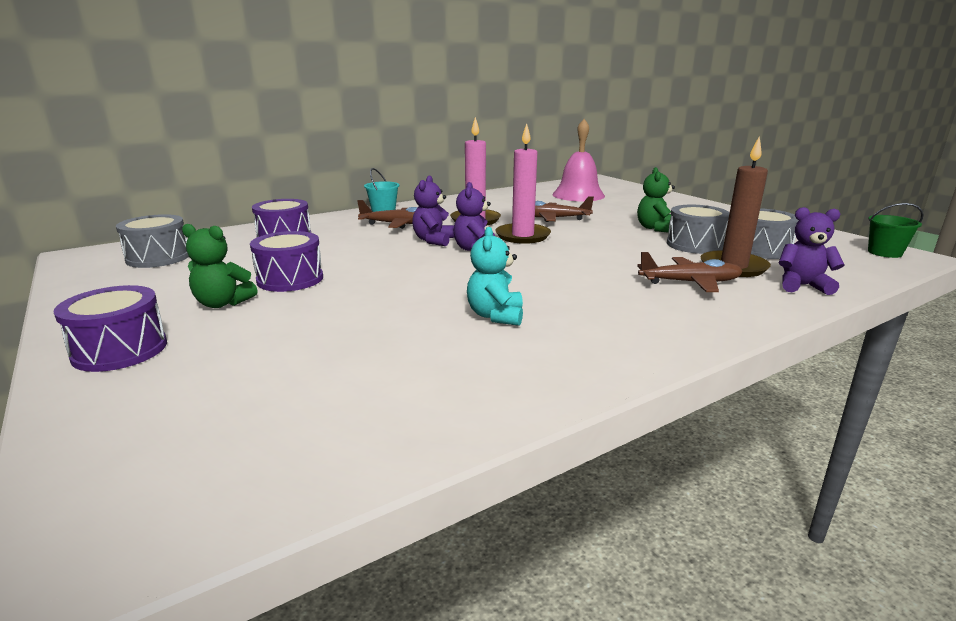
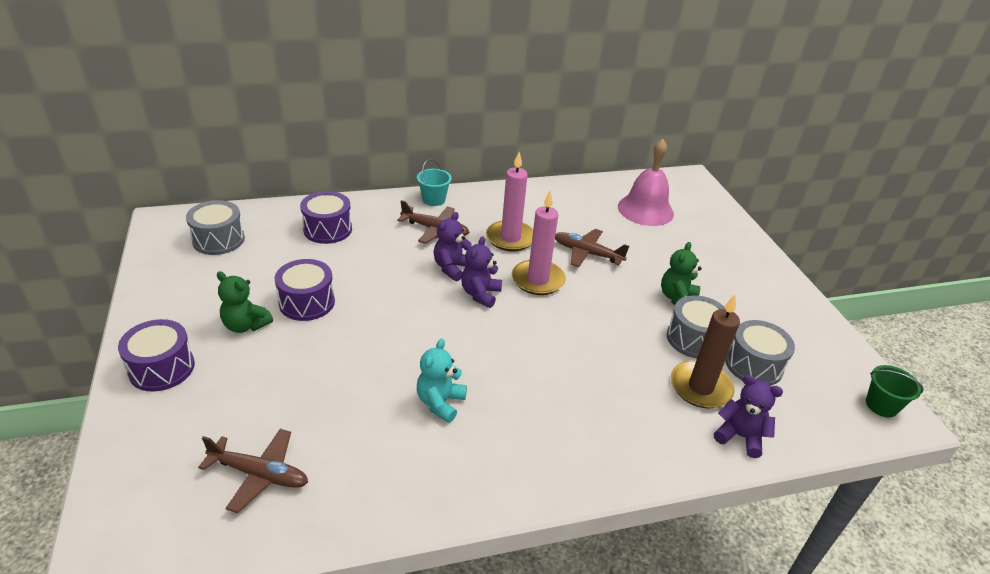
camera: 15 degrees right, 15 degrees up
brown plane [637,252,743,292] -> brown plane moved to [198,429,308,513]

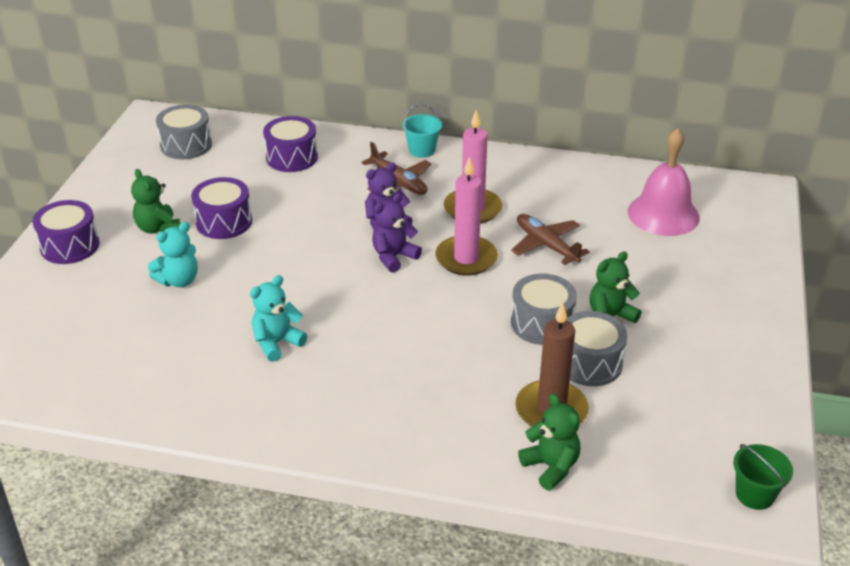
camera: 30 degrees right, 0 degrees up
brown plane [198,429,308,513] -> none
purple teddy bear [714,375,783,458] -> green teddy bear [518,393,581,490]
grey drum [725,320,795,386] -> grey drum moved to [511,274,577,345]
none -> turquoise teddy bear [148,222,198,287]

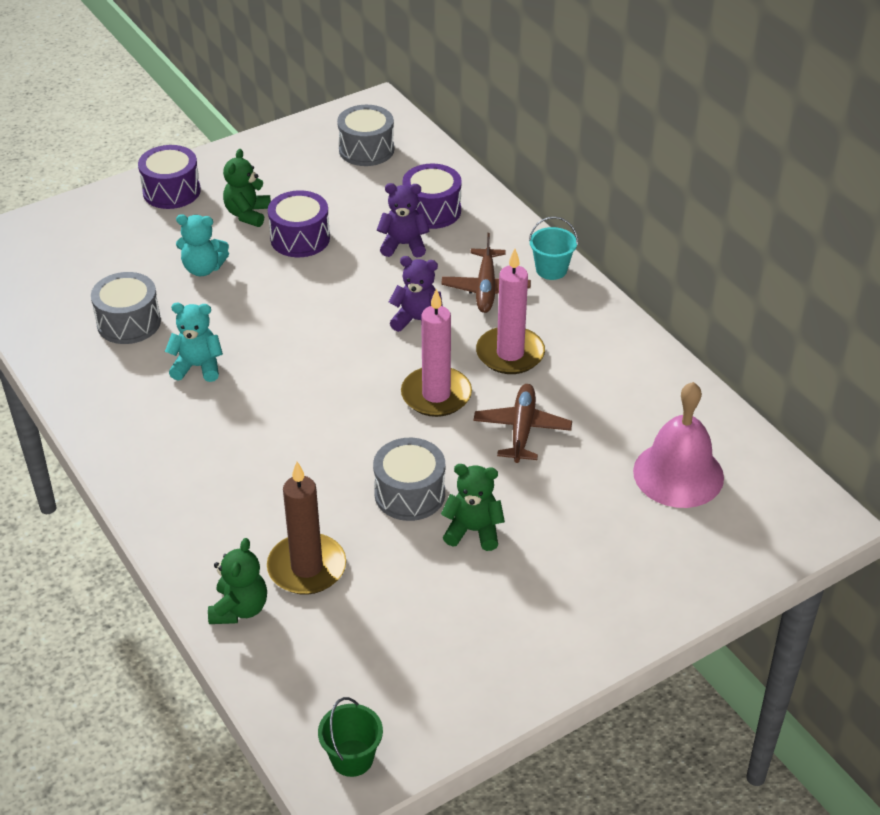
camera: 45 degrees right, 5 degrees up
purple teddy bear [372,193,422,273] -> purple teddy bear moved to [377,183,430,257]
grey drum [566,311,627,386] -> grey drum moved to [91,272,161,344]

